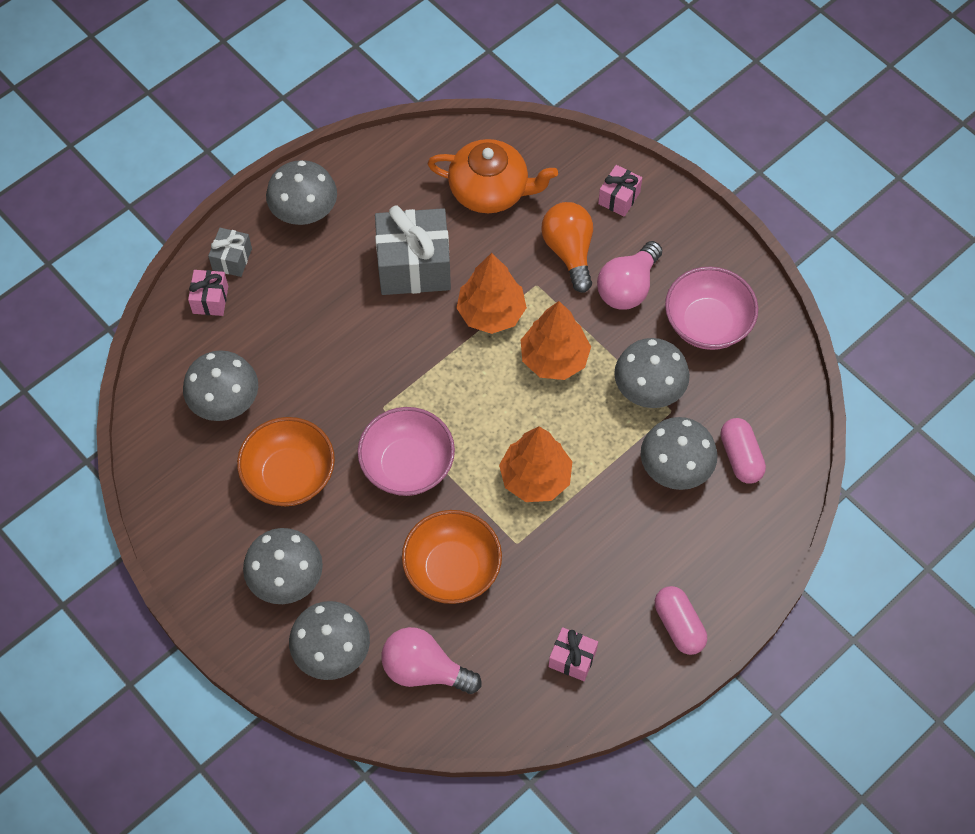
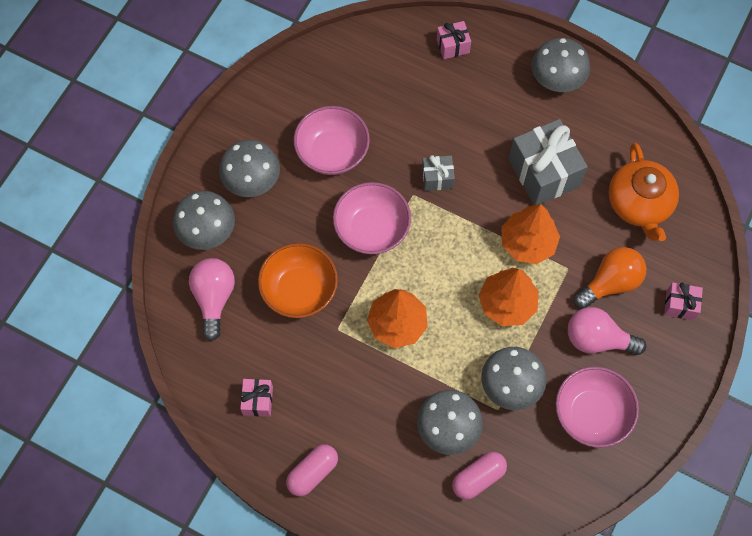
camera: 70 degrees right, 5 degrees up
grey mushroom [183,350,258,421] -> none
grey gift [208,228,252,277] -> grey gift moved to [422,155,455,191]
orange bowl [237,417,335,506] -> pink bowl [294,106,370,175]

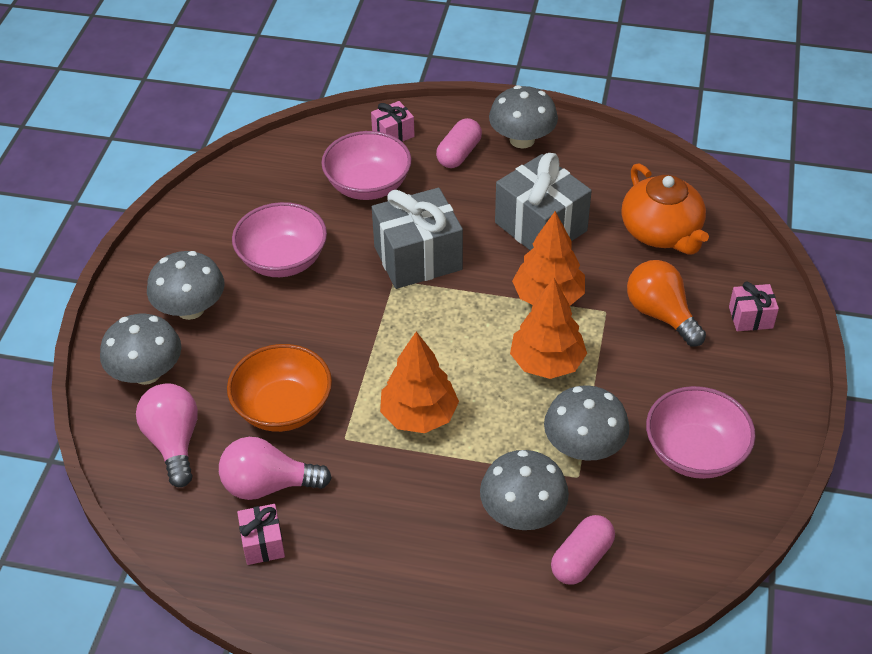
camera: 15 degrees left, 20 degrees down
pink capsule [286,444,338,496] -> pink capsule moved to [436,118,482,168]
pink bowl [333,182,411,254] -> pink bowl moved to [321,131,411,200]
grey gift [422,155,455,191] -> grey gift [372,188,463,289], size x2.00
pink light bulb [568,307,646,355] -> pink light bulb moved to [219,437,332,500]
orange light bulb [574,247,646,309] -> orange light bulb turned 75 degrees counterclockwise [627,260,706,346]

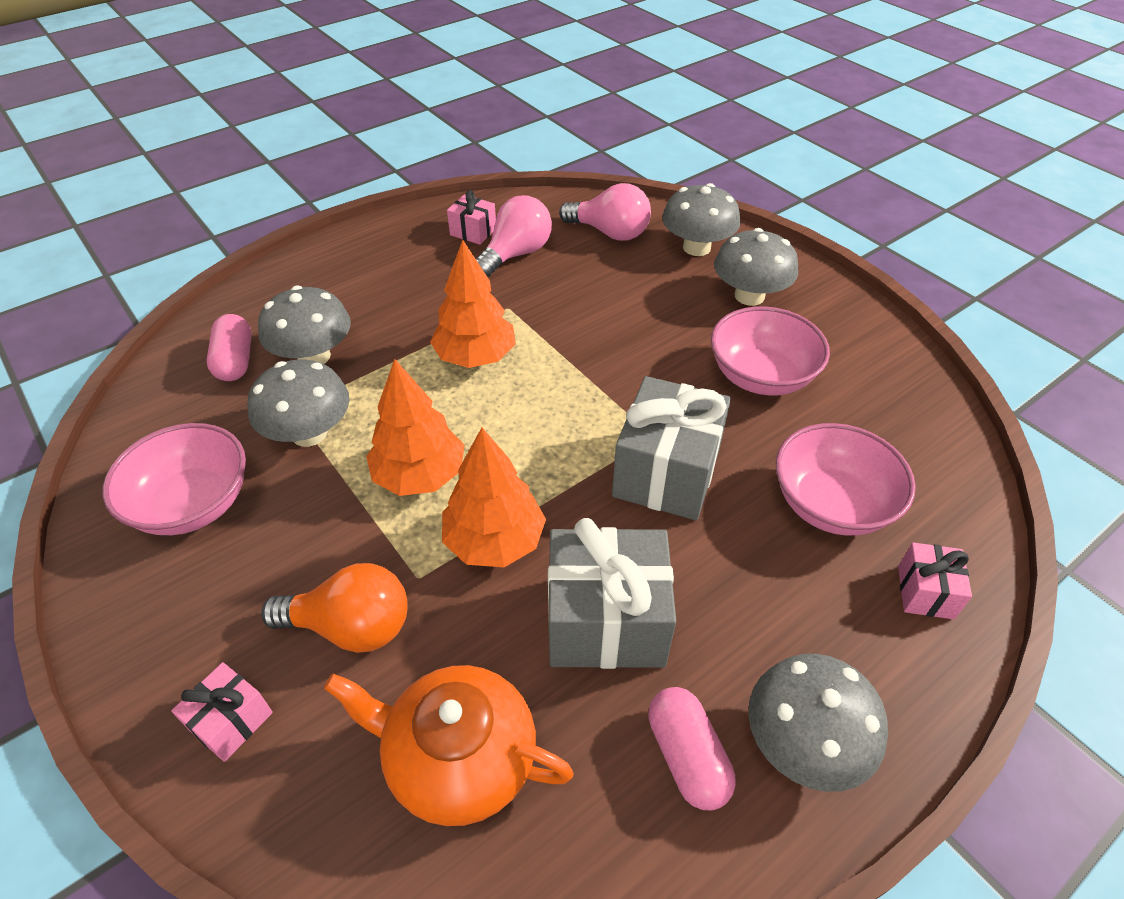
camera: 130 degrees right, 0 degrees up
orange bowl [227,344,332,432] -> none
pink capsule [436,118,482,168] -> pink capsule moved to [648,687,736,810]

